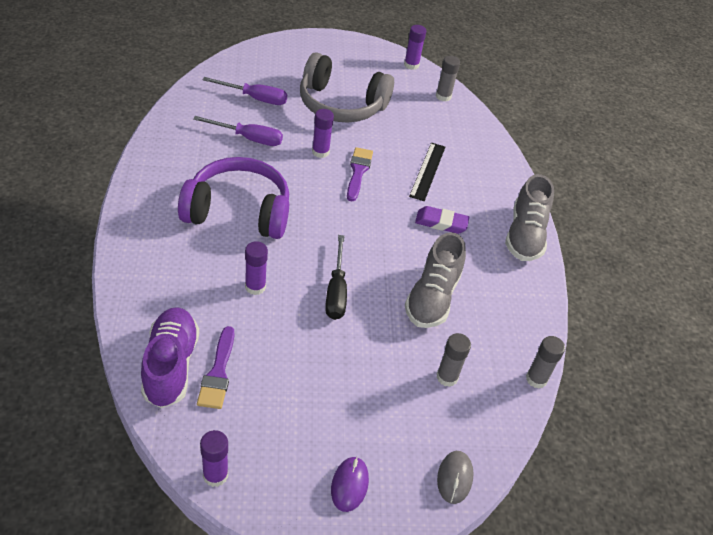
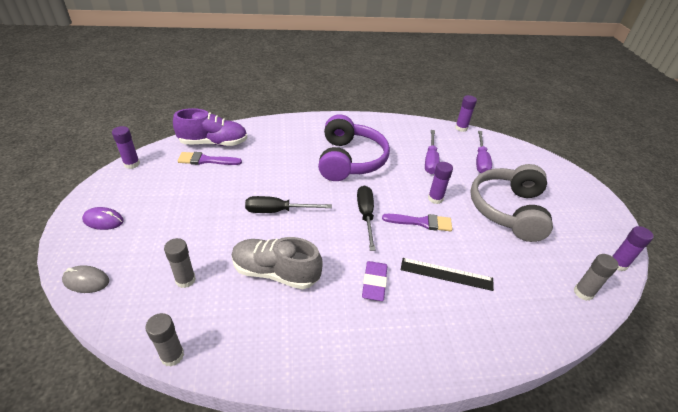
camera: 90 degrees right, 5 degrees down
purple glue stick [245,241,268,295] -> purple glue stick moved to [455,95,477,132]
grey shoe [505,174,554,261] -> none
none -> black screwdriver [357,185,375,251]

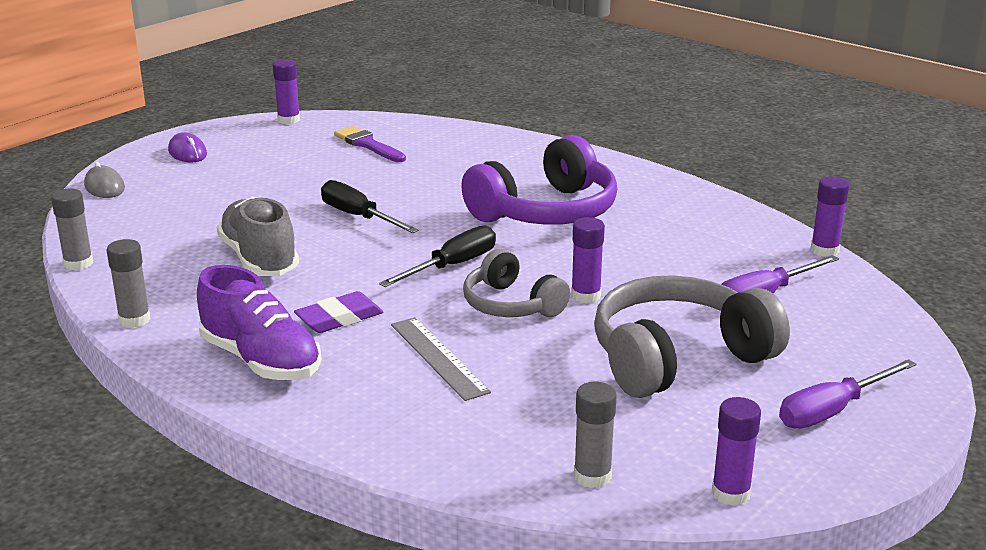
camera: 50 degrees right, 15 degrees down
grey glue stick [164,238,196,288] -> grey glue stick moved to [107,239,151,328]
purple shoe [173,108,247,146] -> purple shoe moved to [197,265,322,380]
purple brush [382,214,452,231] -> grey headphones [463,249,570,317]
black ruler [401,258,494,291] -> grey ruler [391,317,491,401]
purple screwdriver [425,130,440,174] -> purple screwdriver moved to [779,359,916,429]

